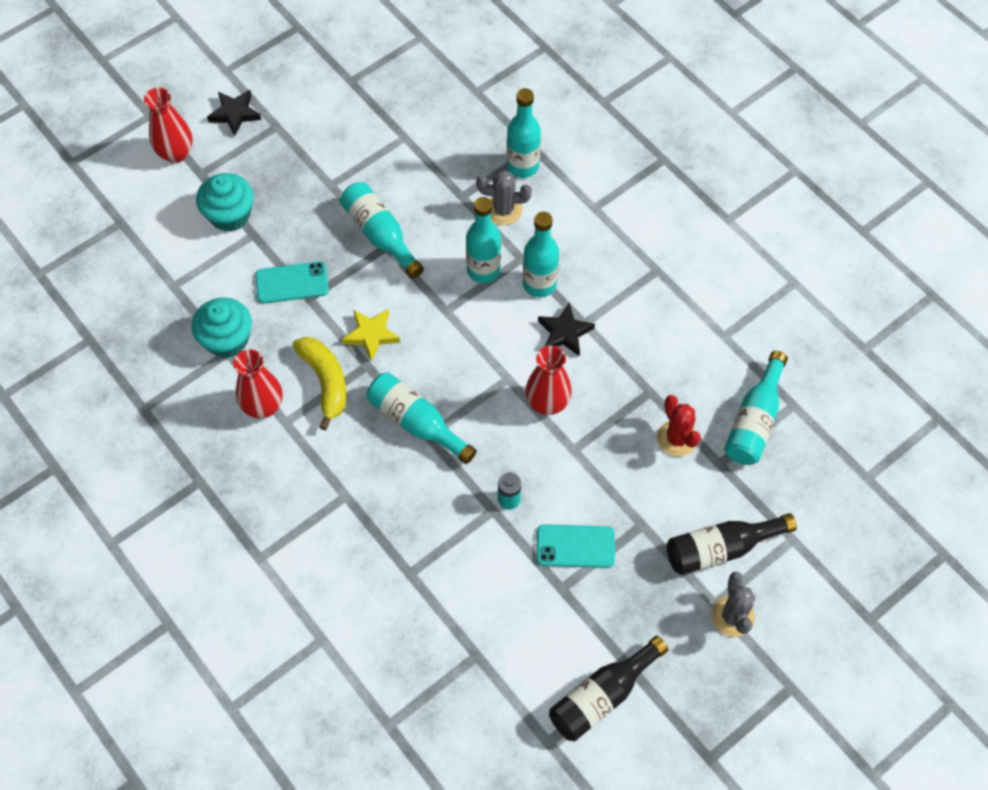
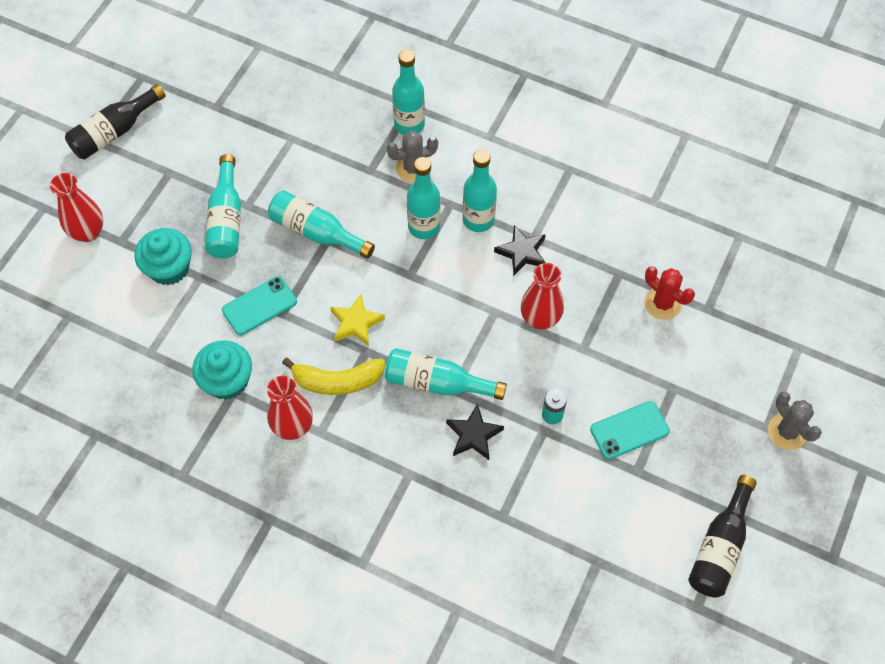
camera: 25 degrees left, 0 degrees up
black star [207,90,261,136] -> black star moved to [446,404,504,460]
yellow banana [292,337,346,430] -> yellow banana turned 135 degrees clockwise [282,358,385,395]
black bottle [667,513,797,575] -> black bottle moved to [65,84,166,160]
turquoise bottle [724,351,788,465] -> turquoise bottle moved to [205,154,241,258]

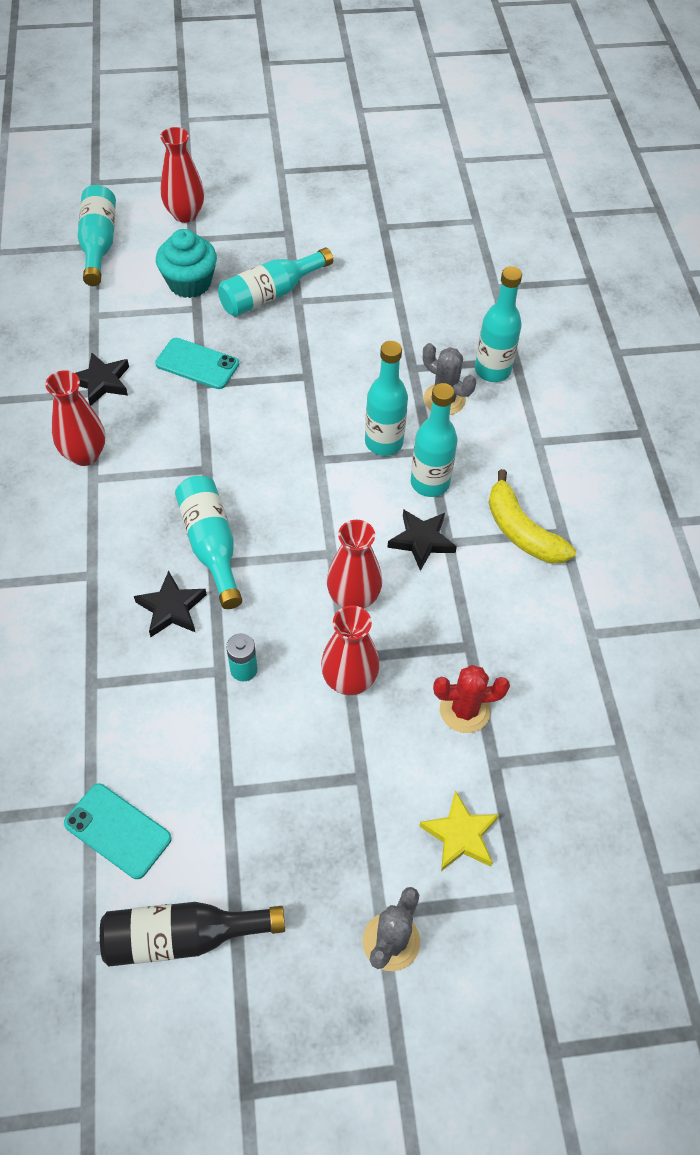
camera: 55 degrees right, 5 degrees down
black bottle [65,84,166,160] -> none
turquoise cupcake [192,340,252,400] -> black star [75,352,129,406]
turquoise bottle [268,190,375,259] -> turquoise bottle moved to [78,185,116,286]
yellow banana [282,358,385,395] -> yellow banana moved to [488,469,576,563]
yellow star [330,294,385,346] -> yellow star moved to [419,790,499,871]
turquoise phone [590,401,670,460] -> turquoise phone moved to [64,784,172,879]
red cactus [644,266,695,320] -> red cactus turned 75 degrees clockwise [433,665,510,733]
none -> red vase [321,606,379,695]

